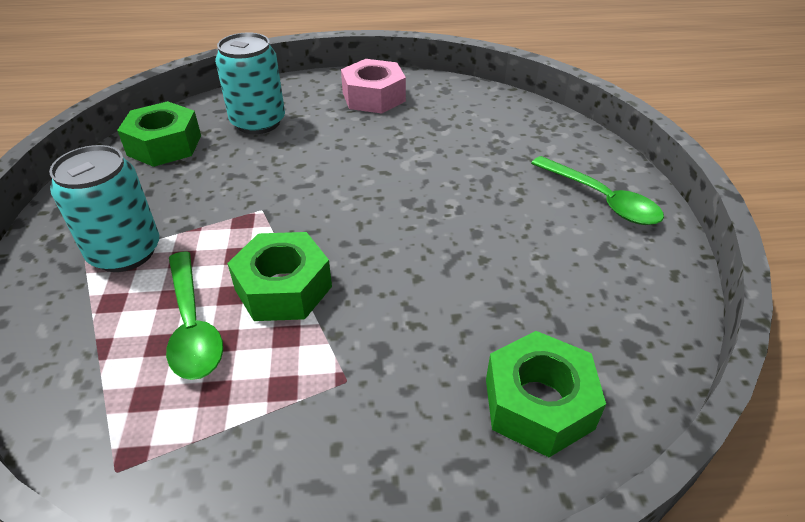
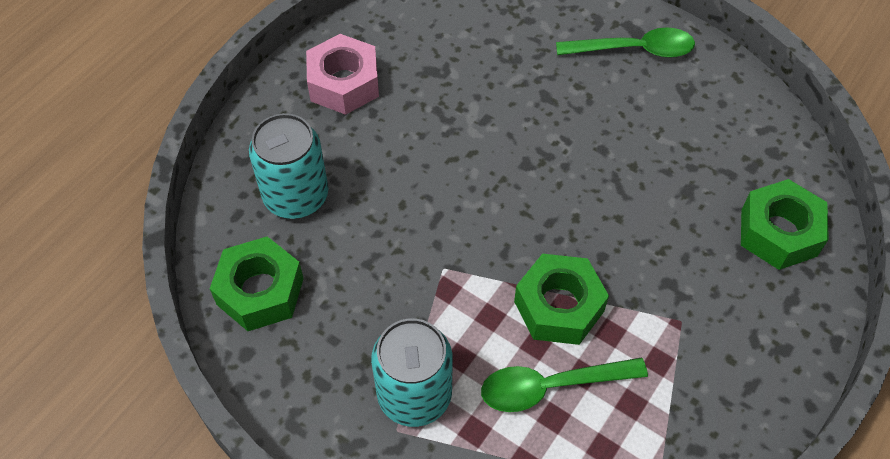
camera: 50 degrees left, 15 degrees up
green spoon [166,251,223,380] -> green spoon turned 150 degrees clockwise [481,358,648,412]

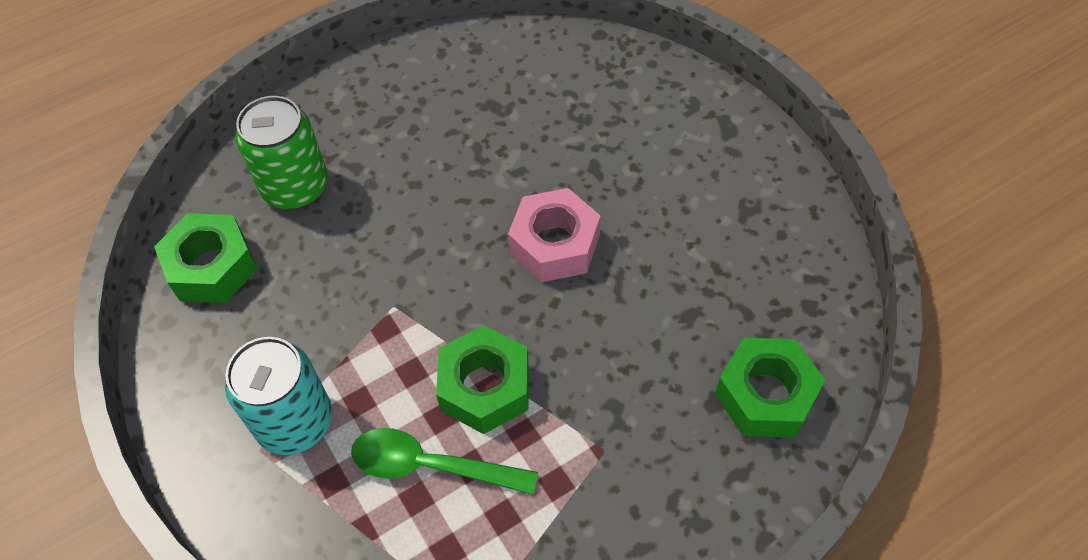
camera: 25 degrees right, 0 degrees up
turquoise can [249,113,328,219] -> green can [235,96,328,210]
pink nut [306,34,379,115] -> pink nut moved to [508,188,601,282]
green spoon [556,27,695,58] -> none

